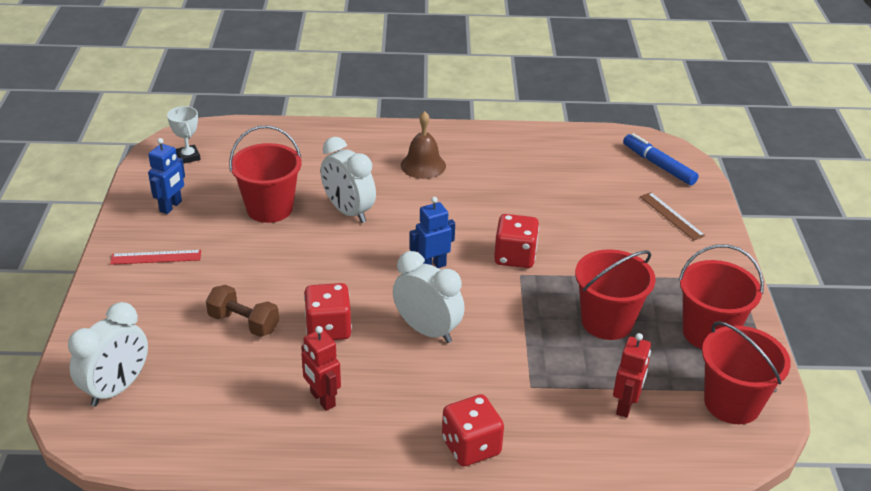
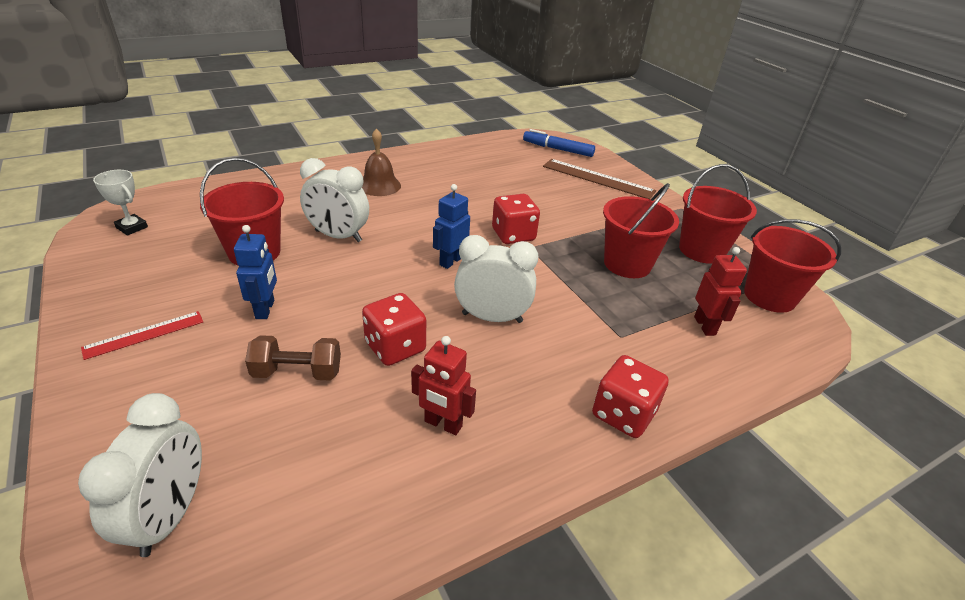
camera: 30 degrees left, 0 degrees up
blue robot [148,138,185,214] -> blue robot moved to [234,225,277,319]
brown ruler [640,192,705,240] -> brown ruler [543,159,656,199], size x1.68

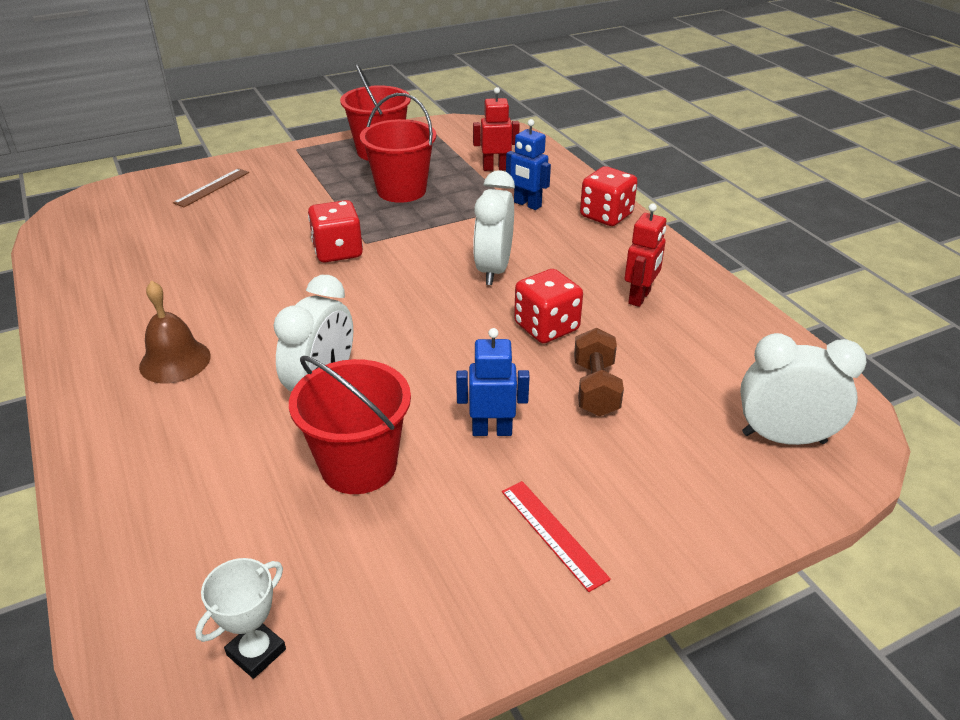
camera: 85 degrees left, 0 degrees up
blue robot [433,184,470,269] -> blue robot moved to [506,119,551,210]
blue marker [523,129,595,157] -> none
brown ruler [543,159,656,199] -> brown ruler [173,168,249,207], size x0.60
red bucket [744,219,841,313] -> none

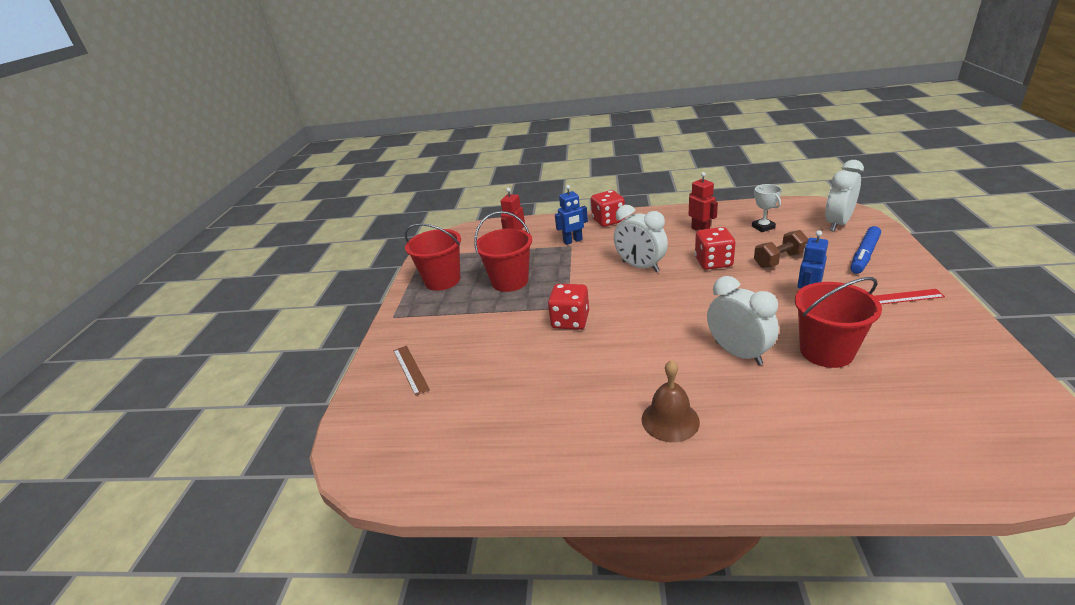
camera: 55 degrees left, 5 degrees down
white trophy [195,558,286,679] -> white trophy moved to [752,184,781,232]
brown dumbbell [574,328,624,416] -> brown dumbbell turned 60 degrees counterclockwise [754,230,808,268]
none -> blue marker [850,226,881,274]

